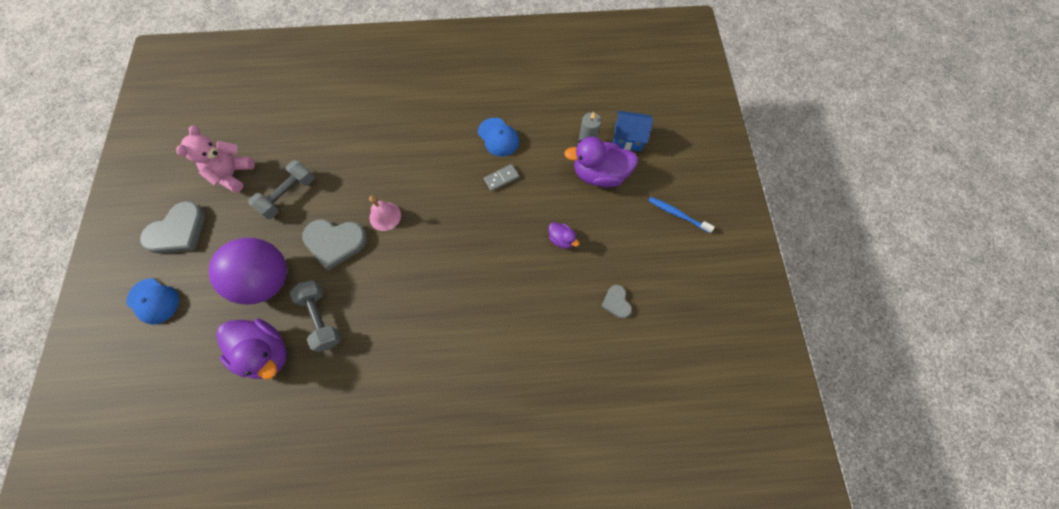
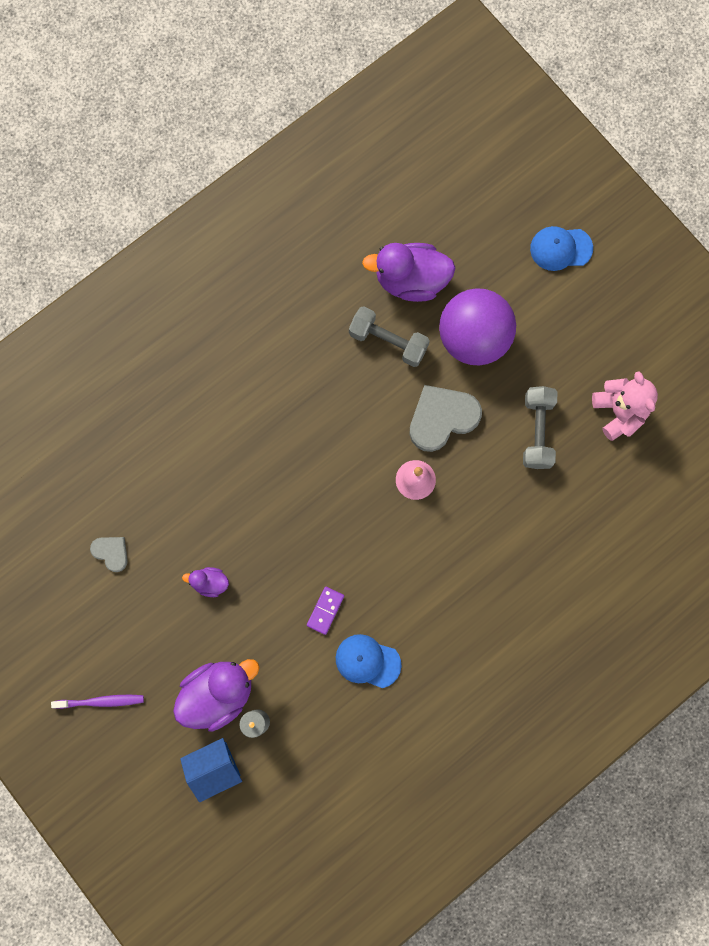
camera: 145 degrees right, 10 degrees up
grey heart [140,201,205,254] -> none
grey domino [484,164,519,191] -> purple domino [307,586,344,635]
blue toothbrush [648,197,715,233] -> purple toothbrush [51,695,144,709]

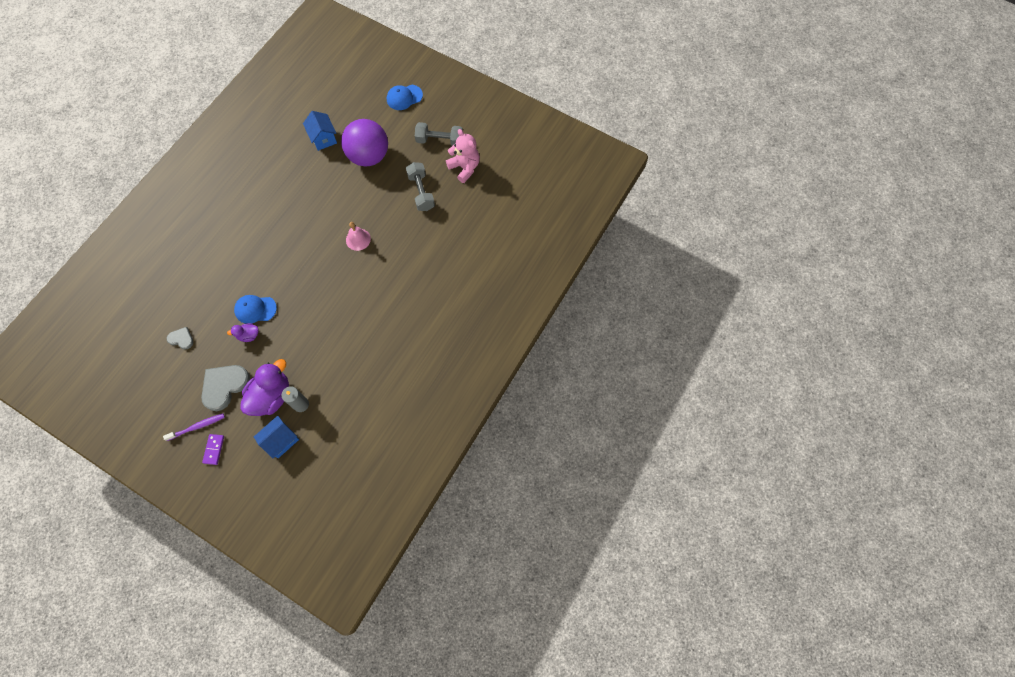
camera: 20 degrees left, 10 degrees down
purple domino [307,586,344,635] -> purple domino moved to [202,434,224,465]
blue cap [336,634,401,688] -> blue cap moved to [234,295,277,324]
grey dumbbell [349,306,430,367] -> grey dumbbell moved to [415,122,463,146]
purple duck [362,243,455,302] -> blue house [303,111,337,151]
grey heart [409,385,482,452] -> grey heart moved to [201,365,250,411]

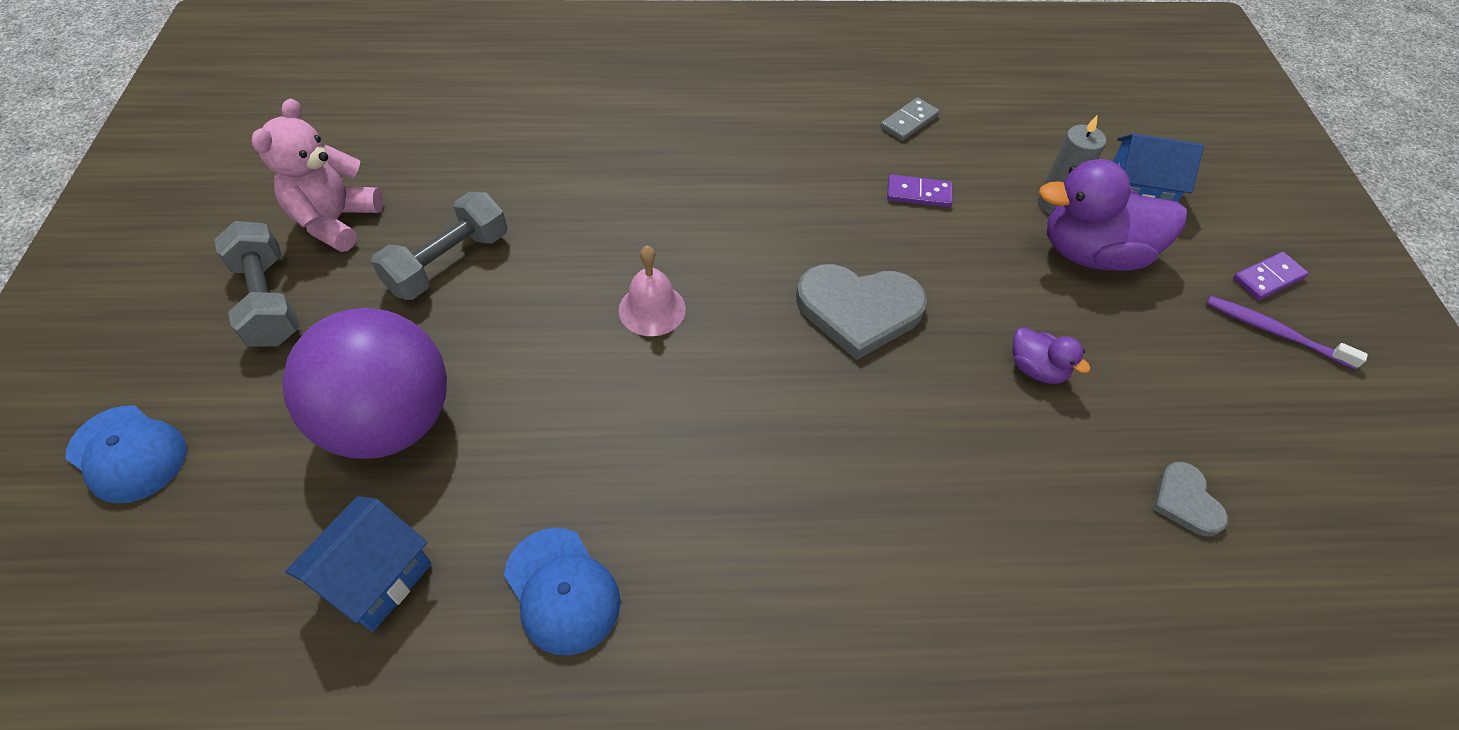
camera: 125 degrees left, 15 degrees down
grey heart [201,365,250,411] -> grey heart moved to [796,264,927,360]
blue cap [234,295,277,324] -> blue cap moved to [504,528,621,656]
none -> grey domino [881,97,939,141]
none -> purple domino [887,174,952,208]

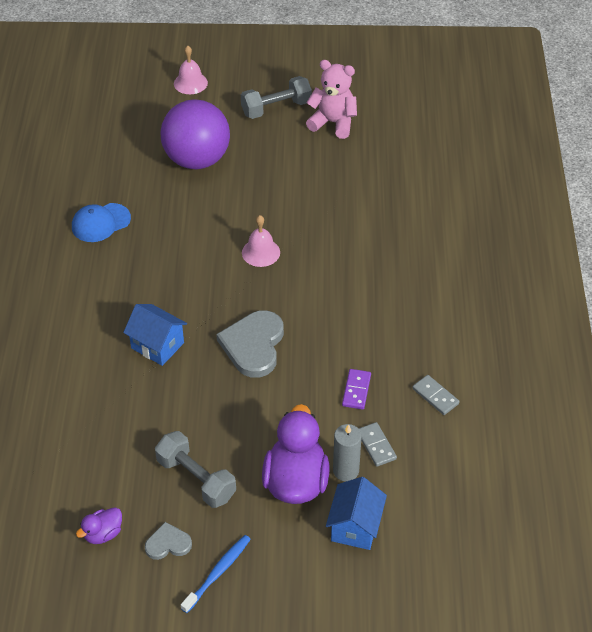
camera: 95 degrees right, 5 degrees down
blue cap [65,406,187,504] -> pink bell [174,46,208,94]
blue house [285,496,431,632] -> blue house moved to [123,304,187,366]
grey dumbbell [371,192,507,300] -> grey dumbbell moved to [155,431,236,508]
purple duck [1013,327,1091,384] -> purple duck moved to [76,507,122,544]
grey heart [1153,462,1228,536] -> grey heart moved to [145,522,192,560]
purple toothbrush [1206,296,1368,370] -> blue toothbrush [181,535,251,613]
purple domino [1233,252,1308,300] -> none
none -> grey domino [358,422,397,467]

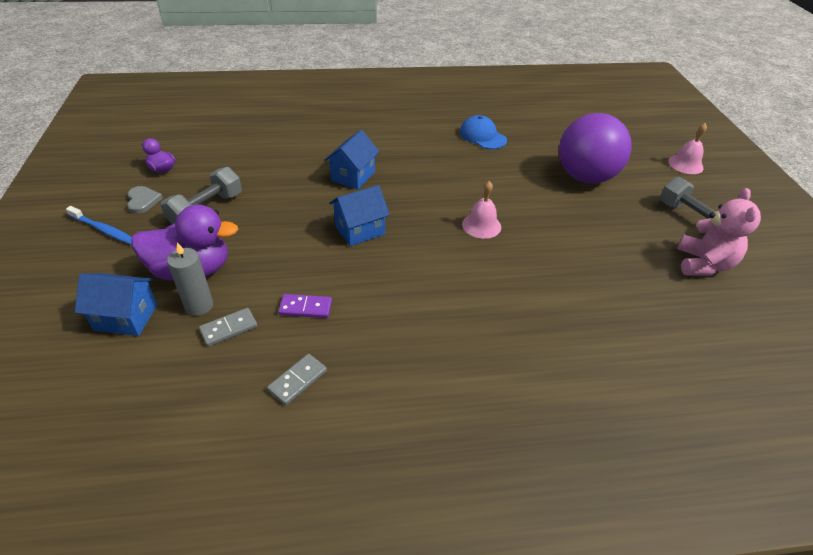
camera: 80 degrees right, 5 degrees down
grey heart [216,310,284,378] -> blue house [329,185,390,246]

